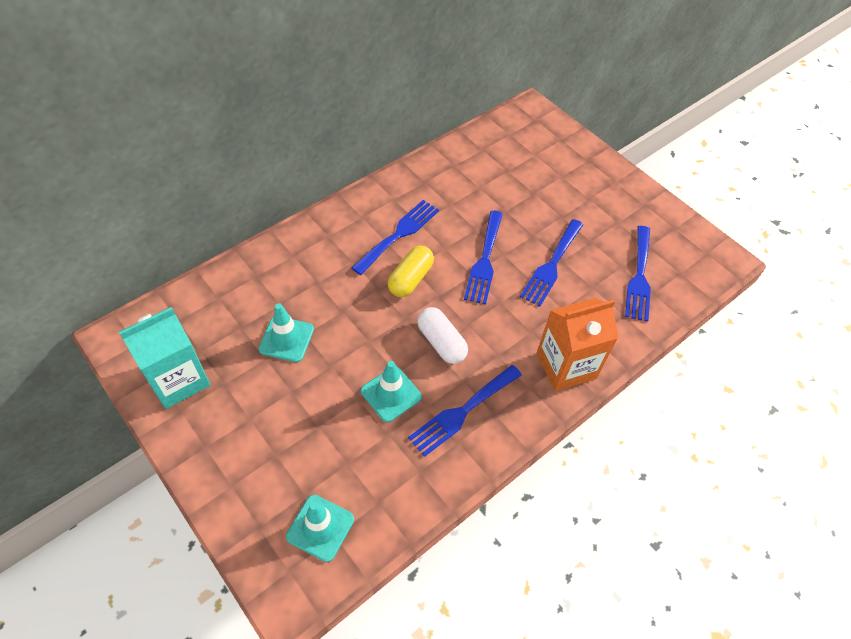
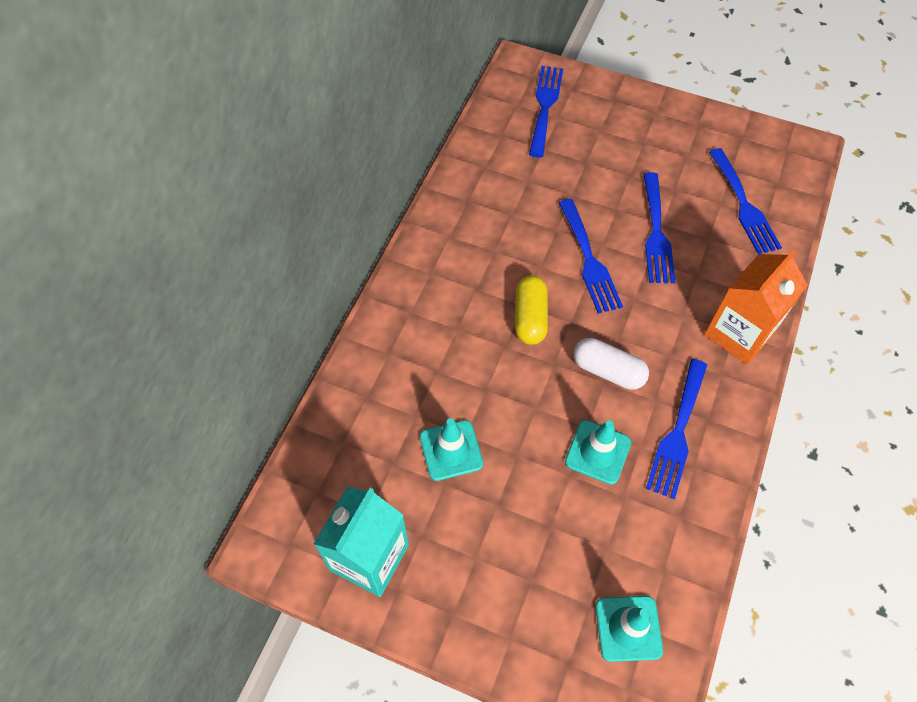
camera: 25 degrees left, 5 degrees up
blue fork [352,200,439,275] -> blue fork moved to [529,66,563,157]

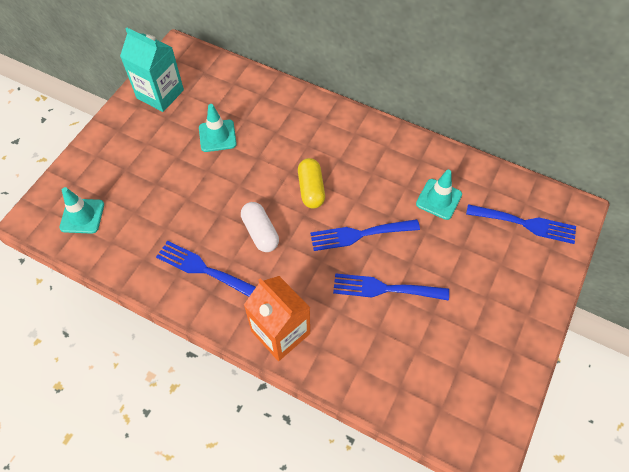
camera: 95 degrees right, 0 degrees up
yellow capsule [515,275,548,345] -> yellow capsule turned 75 degrees clockwise [298,158,325,209]
turquoise traffic cone [565,420,631,485] -> turquoise traffic cone moved to [416,170,462,220]
white capsule [574,338,649,390] -> white capsule turned 60 degrees counterclockwise [241,202,279,252]
blue fork [709,148,782,254] -> none

